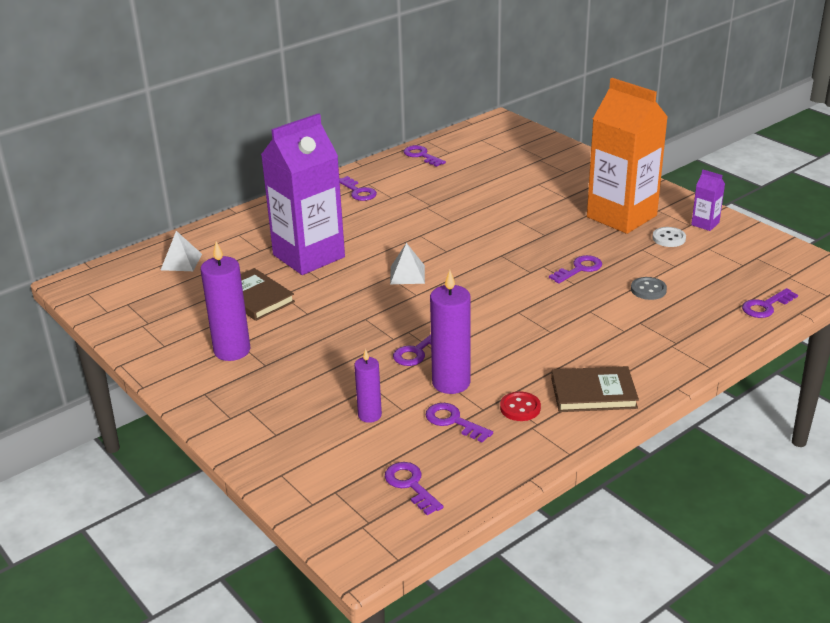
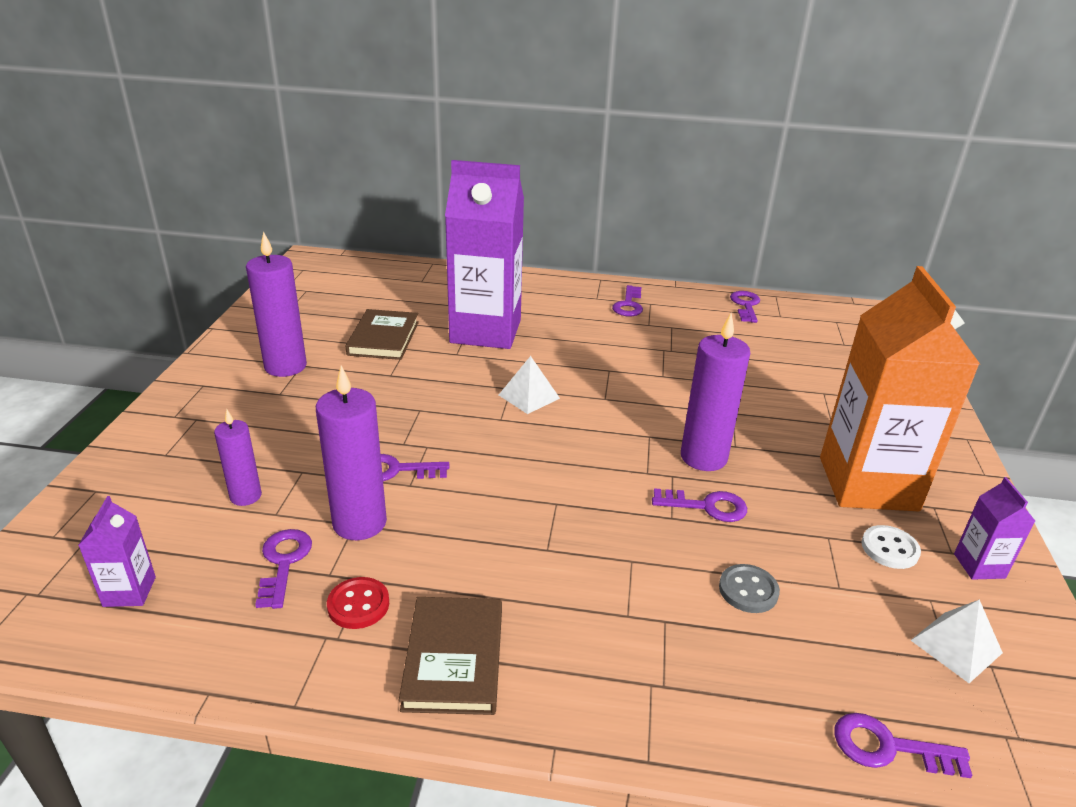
camera: 45 degrees right, 0 degrees up
white pyramid [161,231,202,271] -> white pyramid moved to [911,600,1003,683]
purple key [385,462,443,515] -> purple carton [78,496,156,607]
brown book [551,366,639,412] -> brown book turned 45 degrees clockwise [399,597,502,715]
none -> purple candle [681,313,750,471]

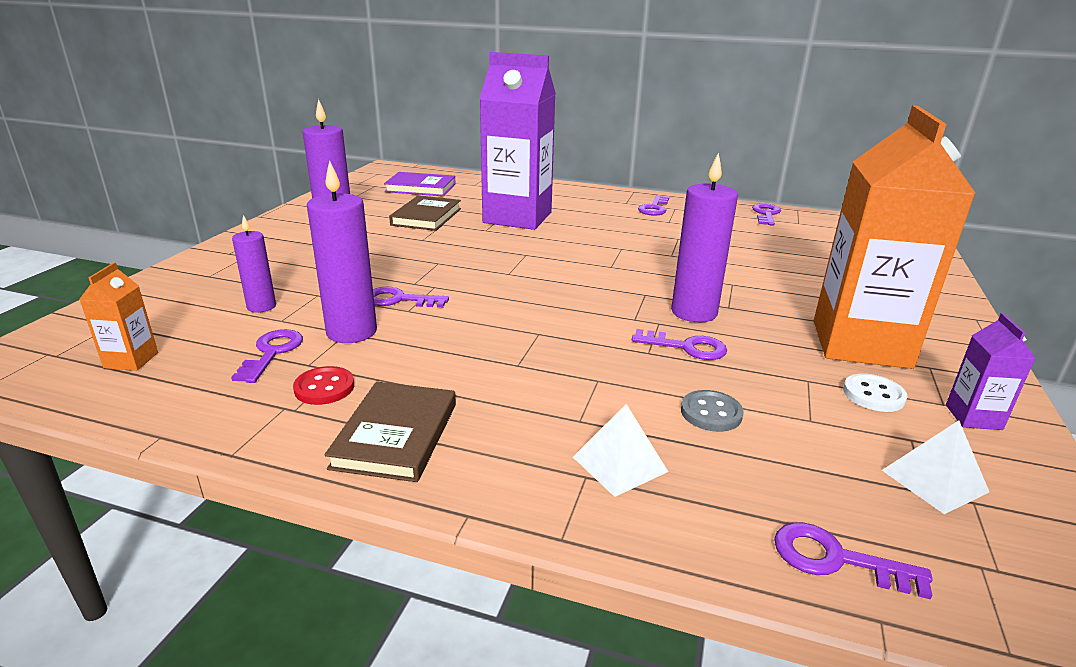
camera: 10 degrees right, 5 degrees down
purple carton [78,496,156,607] -> orange carton [79,262,158,371]
white pyramid [499,356,560,414] -> white pyramid moved to [573,404,668,497]
none -> purple book [384,172,456,196]

